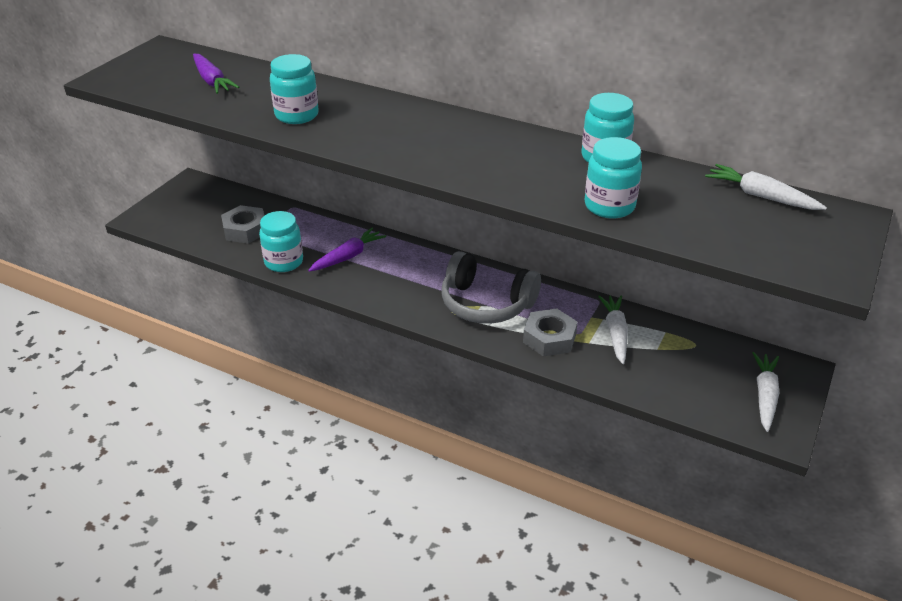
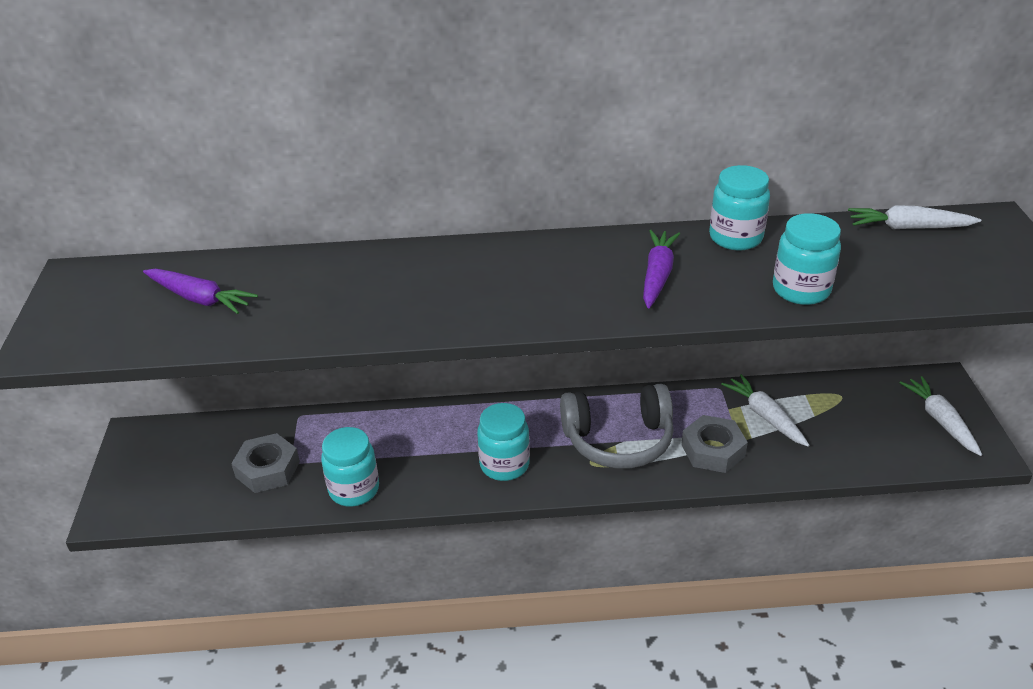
camera: 30 degrees left, 0 degrees up
turquoise jar [270,54,319,124] -> turquoise jar moved to [477,403,530,481]
purple carrot [308,228,386,272] -> purple carrot moved to [643,230,680,309]

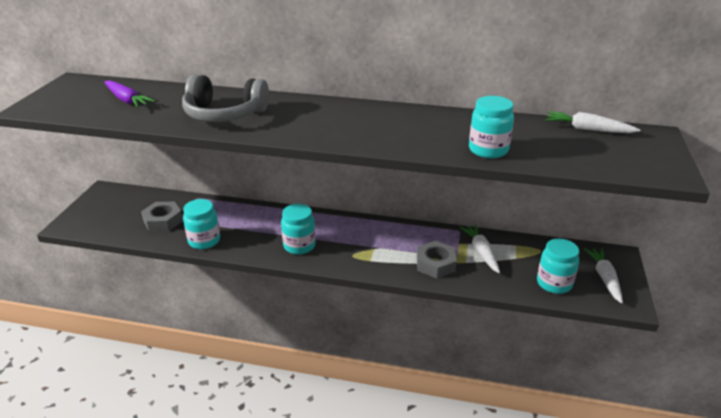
camera: 15 degrees right, 5 degrees down
grey headphones [560,384,674,469] -> grey headphones moved to [182,75,269,122]
purple carrot [643,230,680,309] -> none
turquoise jar [709,165,770,250] -> turquoise jar moved to [537,238,579,294]

